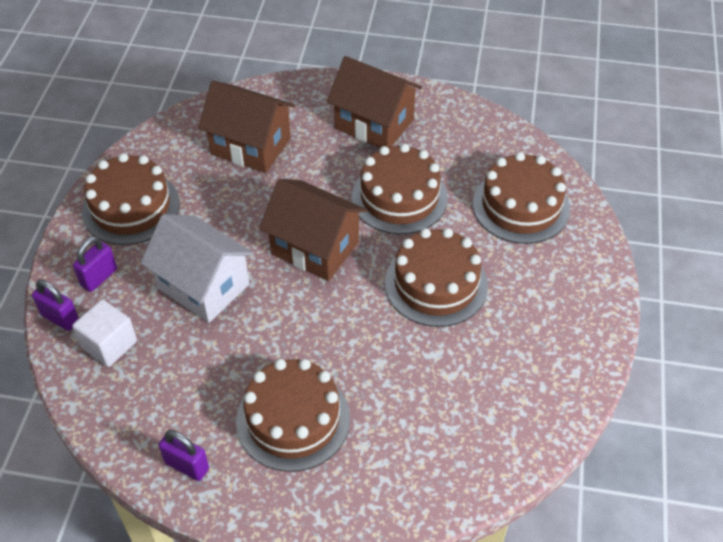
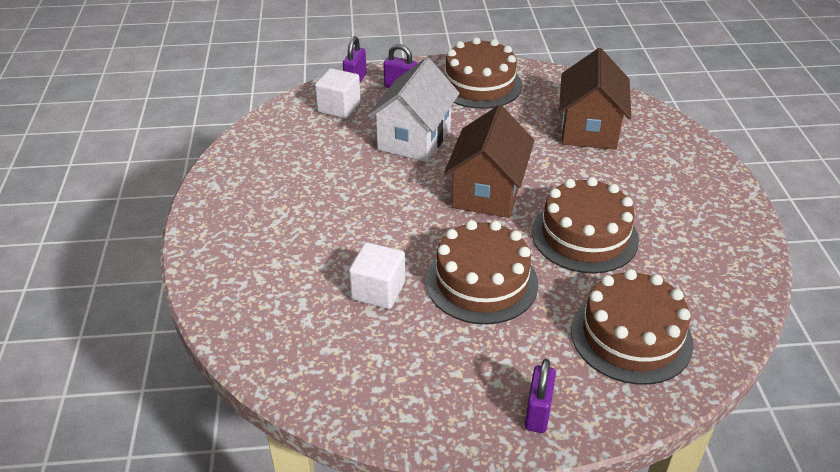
camera: 75 degrees right, 10 degrees down
purple padlock [159,430,209,481] -> purple padlock moved to [525,359,556,433]
brown cake [236,359,350,472] -> none
brown house [327,56,422,148] -> none
none -> white cube [349,242,405,309]

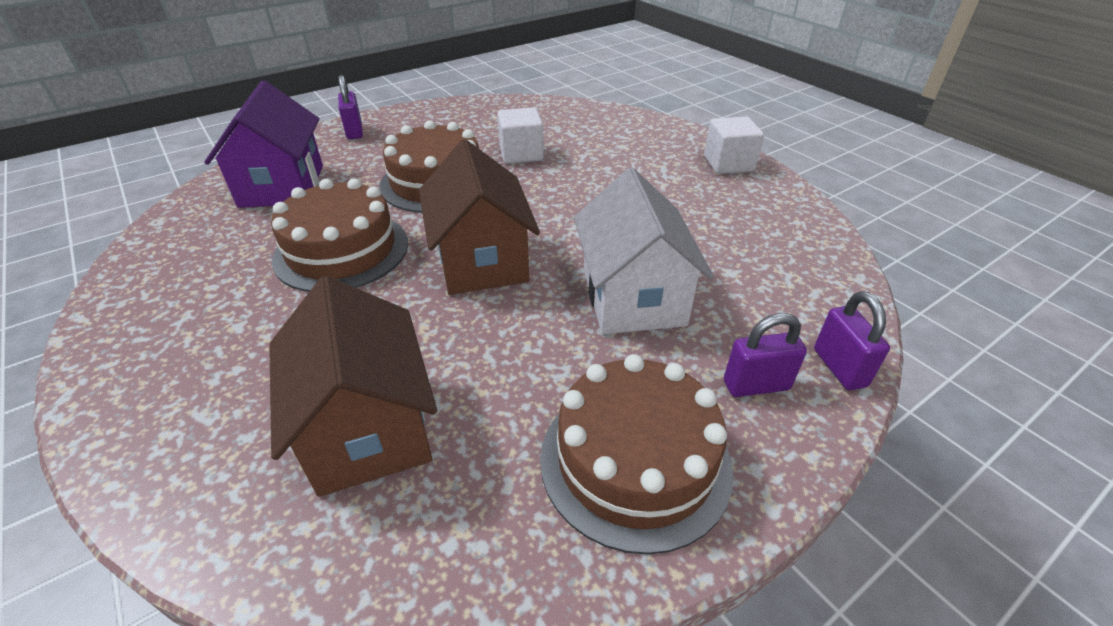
camera: 150 degrees right, 0 degrees up
white cube [315,68,361,119] -> white cube moved to [704,117,764,174]
brown cake [571,269,693,385] -> purple house [204,81,323,208]

